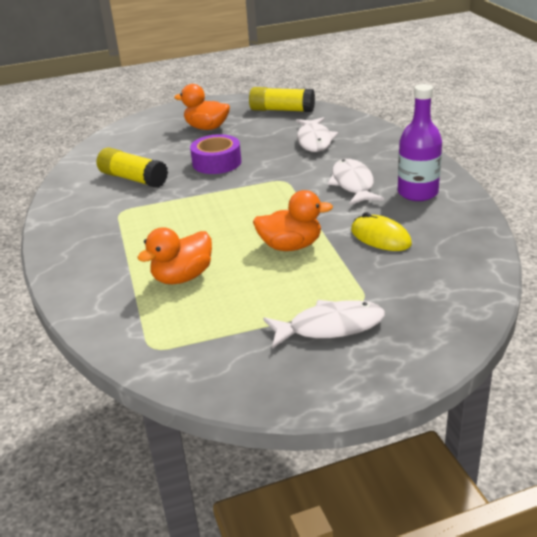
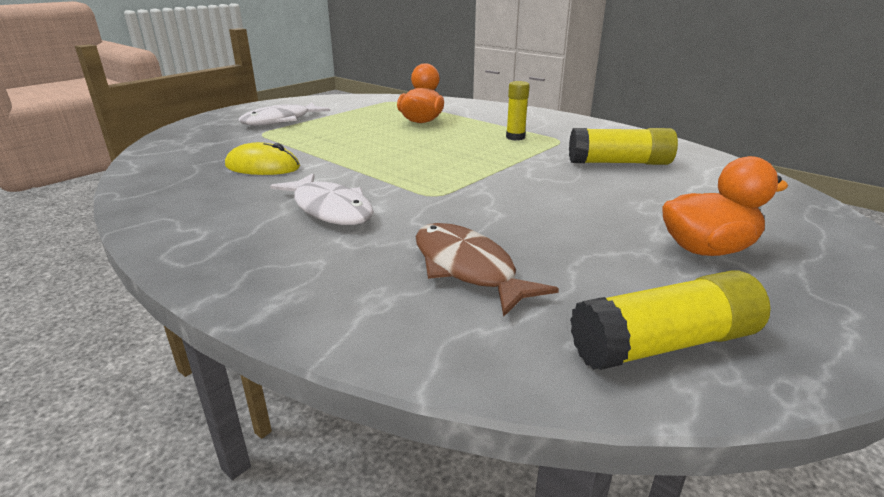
camera: 145 degrees right, 5 degrees down
purple tape [190,134,241,174] -> none
orange duck [253,190,333,251] -> none
white fish [296,117,338,152] -> brown fish [416,223,559,317]
purple bottle [398,84,442,201] -> none
none -> yellow glue stick [506,81,530,141]

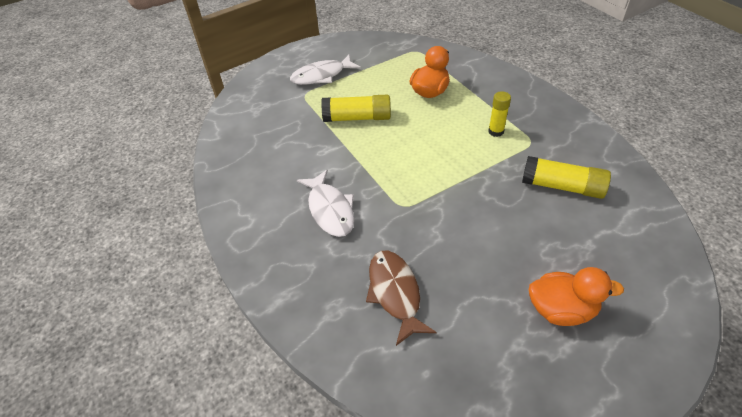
camera: 20 degrees right, 20 degrees up
yellow mouse [225,142,300,175] -> none
yellow glue stick [570,270,771,370] -> yellow glue stick moved to [321,94,391,122]

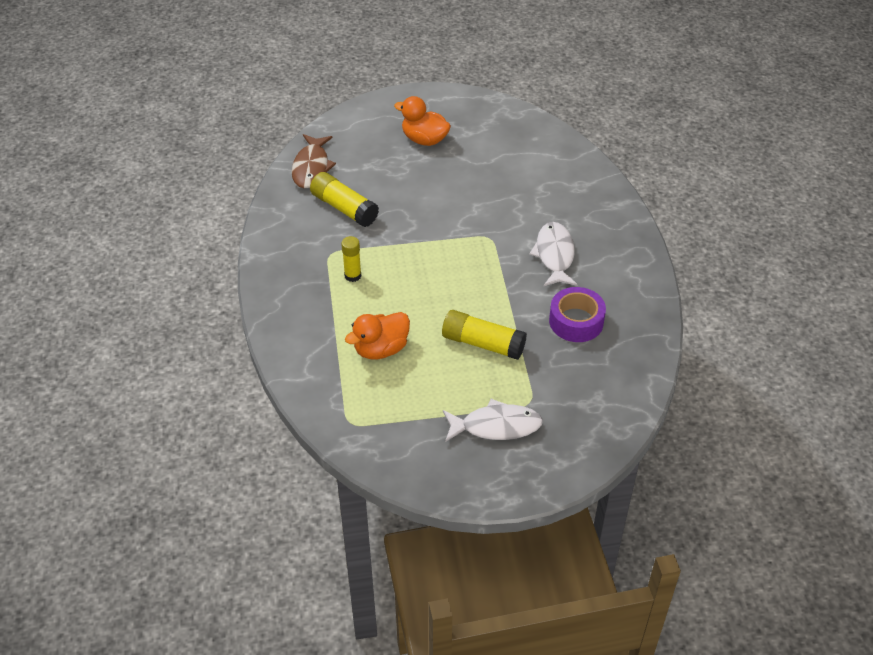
camera: 160 degrees left, 0 degrees up
brown fish [366,251,436,346] -> brown fish moved to [291,134,336,189]
none -> purple tape [549,287,606,342]

